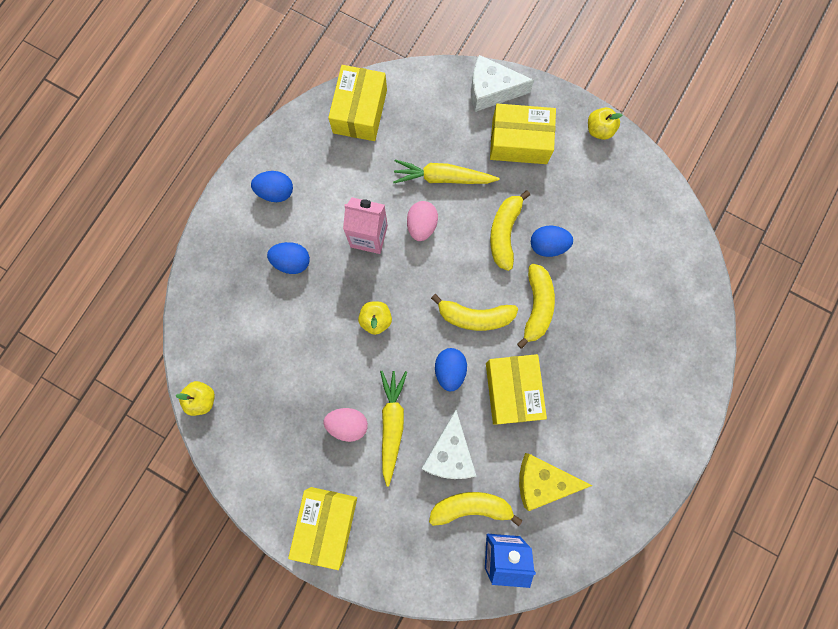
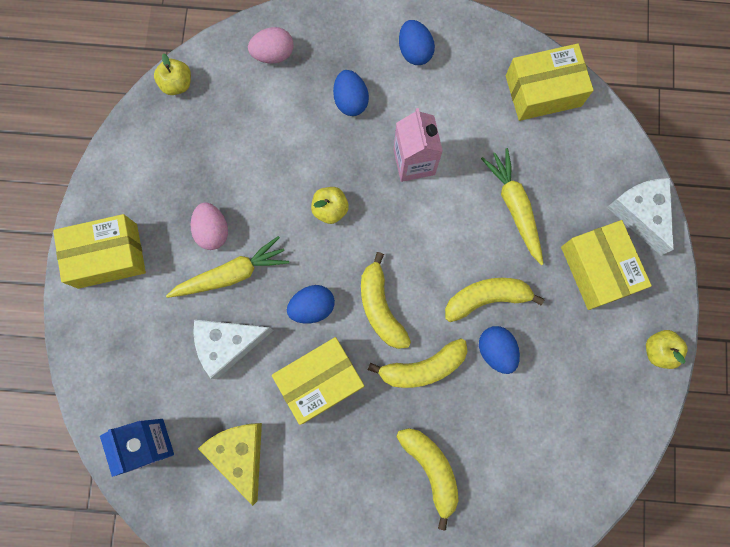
camera: 65 degrees right, 0 degrees up
pink egg [407,201,438,241] -> pink egg moved to [248,27,294,63]
yellow banana [429,492,522,526] -> yellow banana moved to [397,428,459,531]

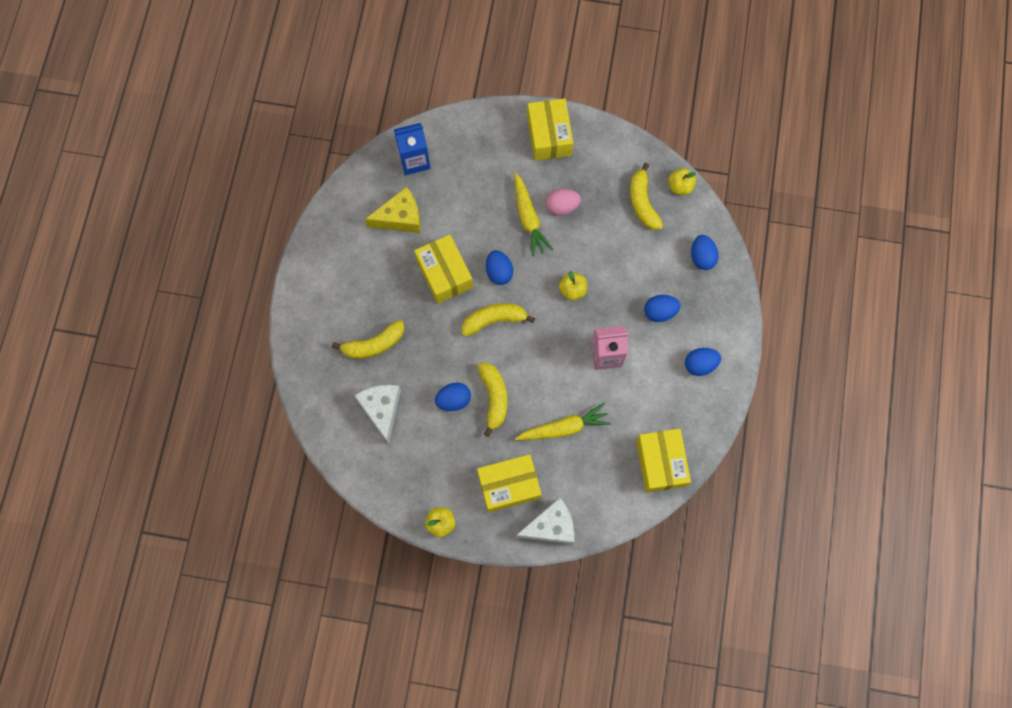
camera: 95 degrees right, 5 degrees down
white cheese [193,320,274,379] -> white cheese moved to [354,385,401,444]
pink egg [248,27,294,63] -> blue egg [691,235,719,270]
yellow banana [368,338,467,388] -> yellow banana moved to [630,163,663,230]

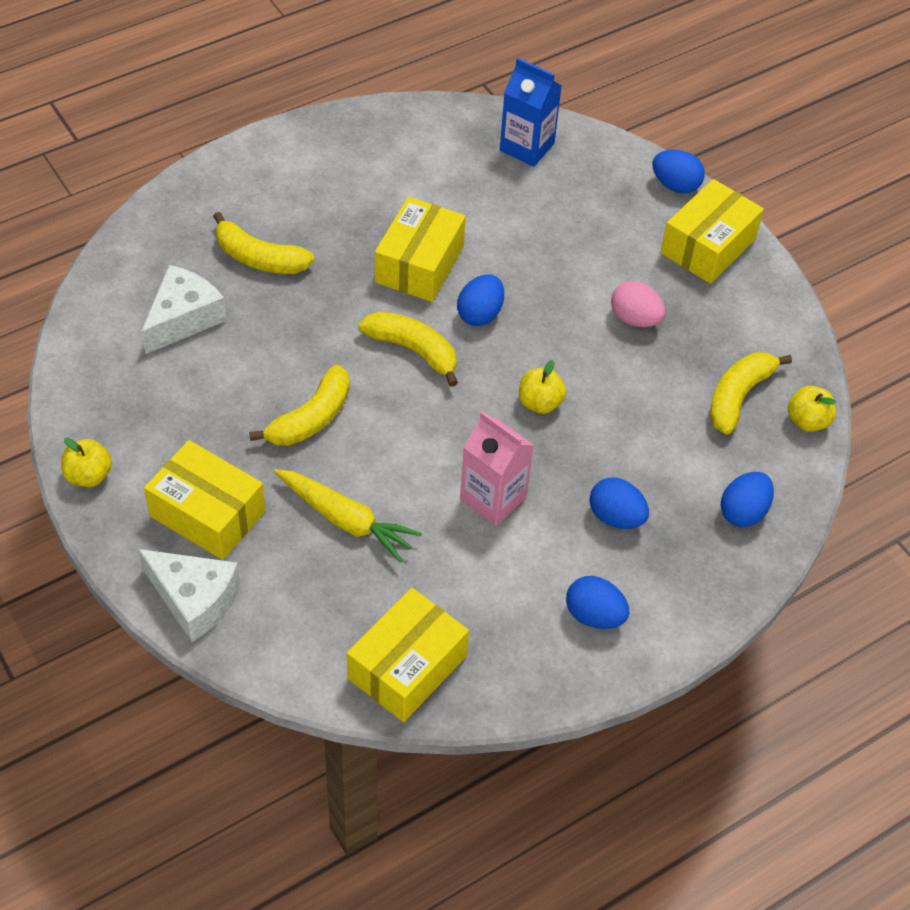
camera: 45 degrees right, 20 degrees down
yellow cheese [365,187,420,233] -> none
blue egg [435,383,471,411] -> blue egg moved to [652,150,705,193]
yellow carrot [514,172,553,257] -> none

